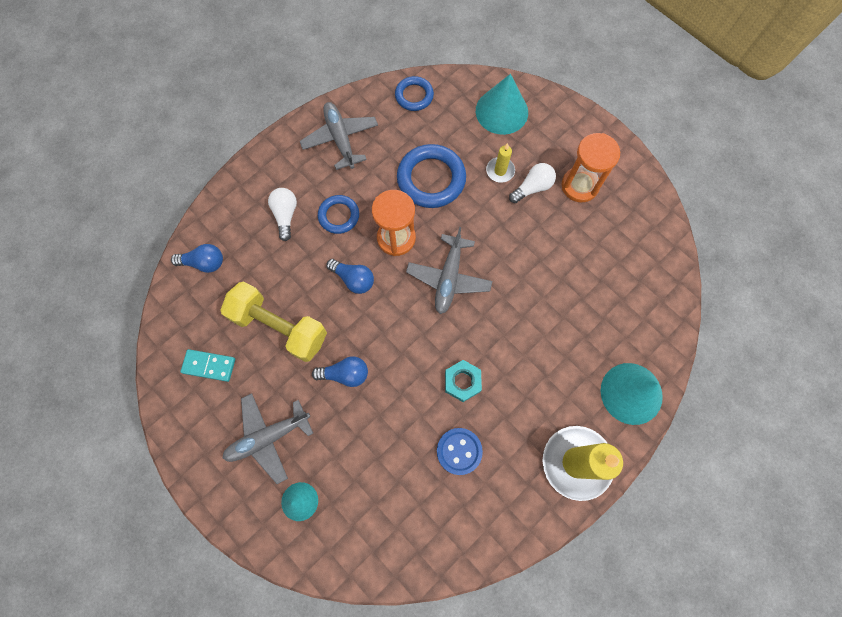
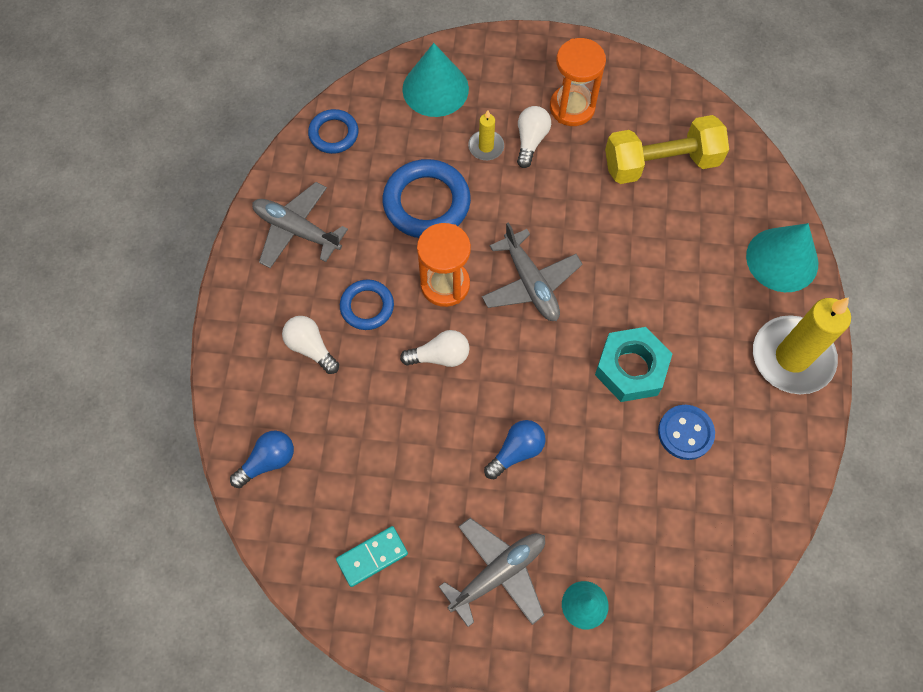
camera: 40 degrees left, 5 degrees down
yellow dumbbell [220,282,327,362] -> yellow dumbbell moved to [605,115,729,184]
grey plane [222,393,313,484] -> grey plane turned 150 degrees counterclockwise [439,518,545,627]
blue light bulb [326,259,374,294] -> white light bulb [400,330,469,367]
turquoise nut [445,360,482,402] -> turquoise nut [595,327,672,402], size x1.51

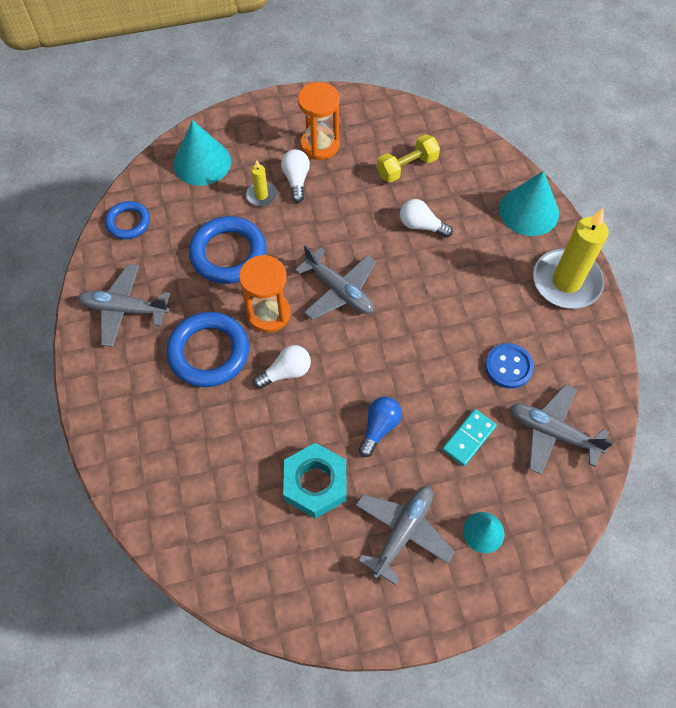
camera: 20 degrees left, 5 degrees down
blue light bulb [230,431,294,488] -> none
white light bulb [282,316,339,374] -> white light bulb moved to [400,199,453,238]
turquoise domino [336,526,408,587] -> turquoise domino moved to [442,409,497,466]
blue ring [340,280,394,330] -> blue ring [166,312,249,387], size x1.69
turquoise nut [595,327,672,402] -> turquoise nut moved to [283,443,347,519]
yellow dumbbell [605,115,729,184] -> yellow dumbbell [377,134,440,182], size x0.65
none -> grey plane [510,384,614,474]

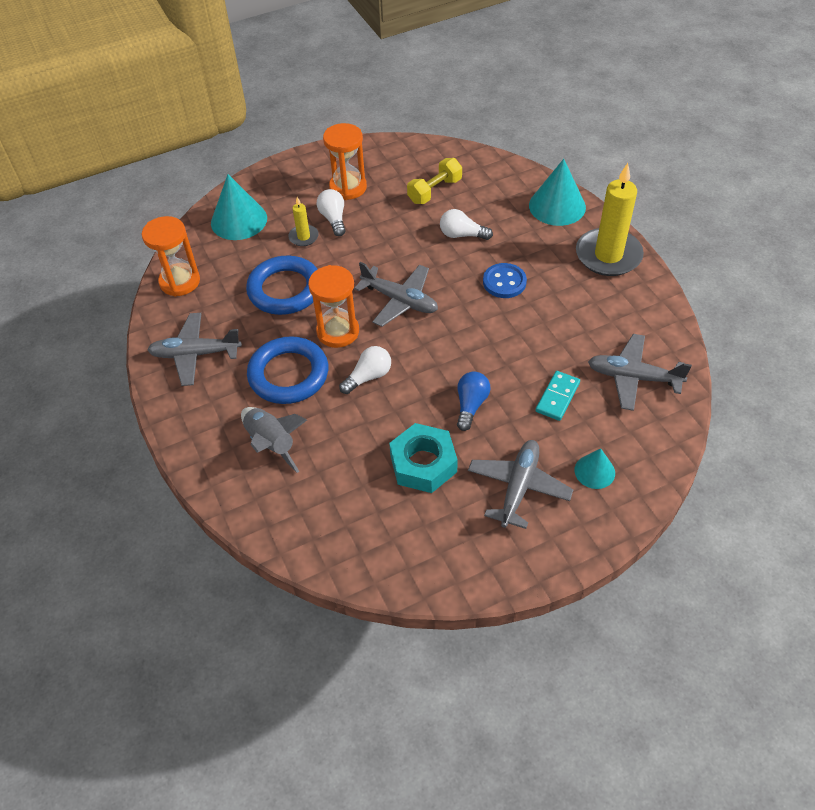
camera: 10 degrees left, 10 degrees down
blue ring [105,201,150,239] -> orange hourglass [142,216,200,297]
blue button [485,343,534,389] -> blue button moved to [483,263,527,298]
none -> grey rocket [241,407,307,473]

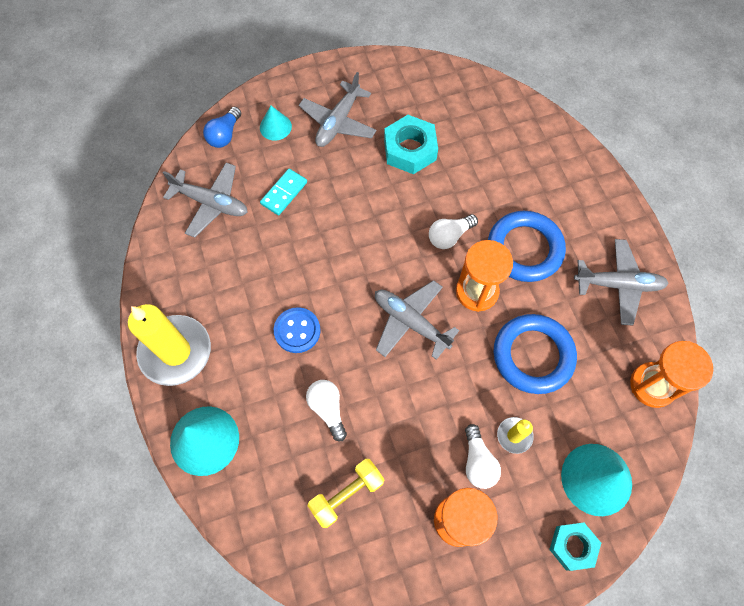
camera: 175 degrees left, 15 degrees up
grey rocket [241,407,307,473] -> none
white light bulb [440,209,493,240] -> white light bulb turned 135 degrees counterclockwise [306,380,347,441]
blue light bulb [457,371,491,431] -> blue light bulb moved to [203,107,241,148]
none -> turquoise nut [549,522,601,571]

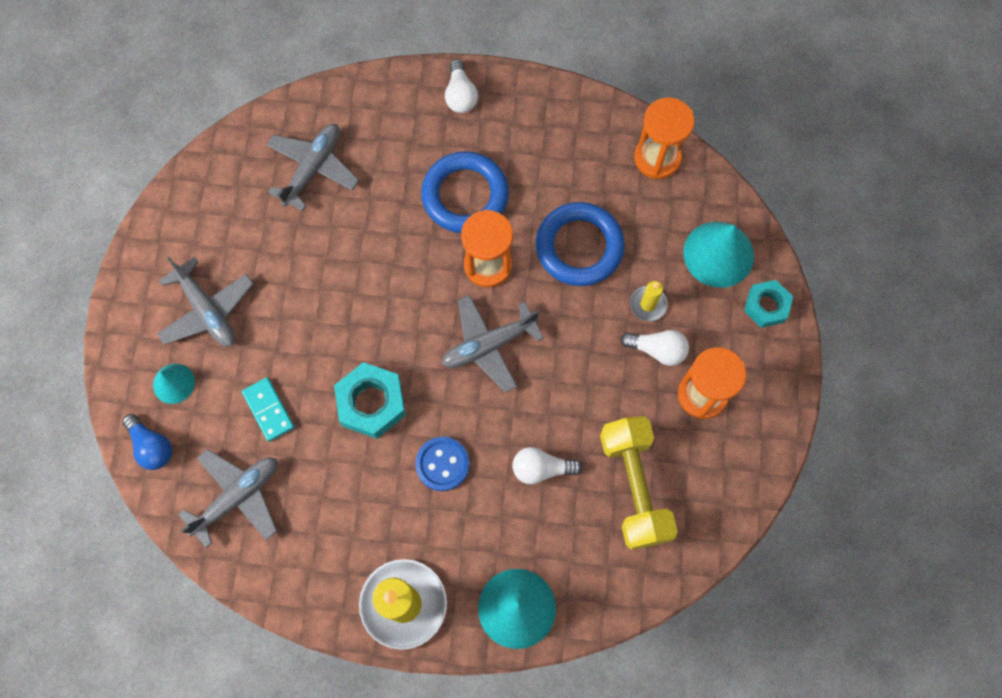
camera: 65 degrees left, 5 degrees up
yellow dumbbell [307,459,384,528] -> yellow dumbbell [600,416,678,550], size x1.54
turquoise nut [384,115,438,174] -> turquoise nut moved to [334,362,406,439]
white light bulb [429,214,478,249] -> white light bulb moved to [445,59,478,113]
grey plane [574,239,669,325] -> grey plane moved to [266,124,359,211]

